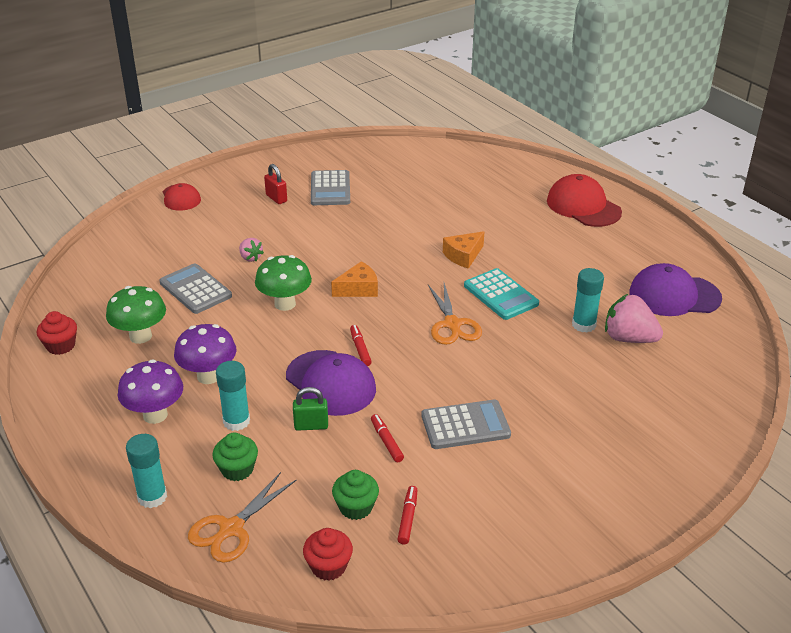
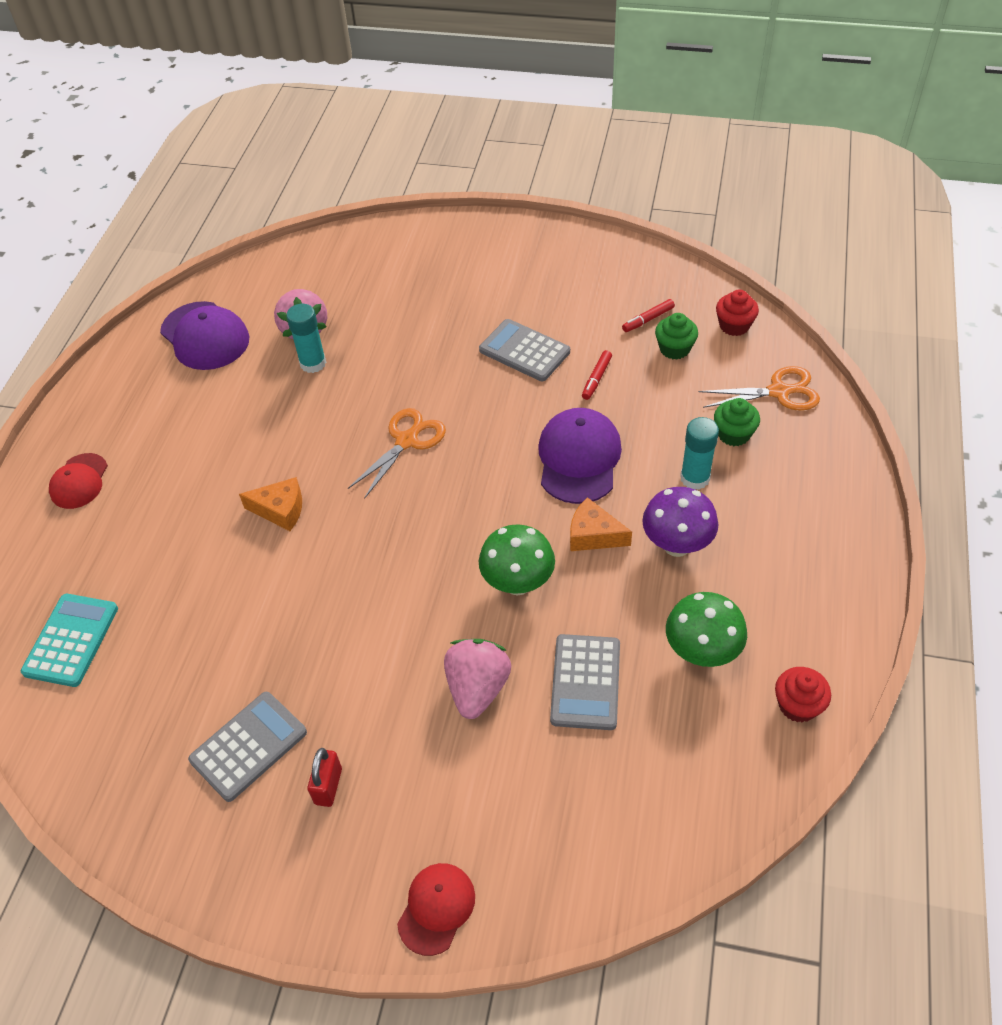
camera: 130 degrees left, 15 degrees up
purple mushroom [118,359,183,424] -> none
turquoise glue stick [126,434,167,508] -> none
pink strawberry [239,238,264,262] -> pink strawberry [444,639,511,719], size x1.83
green padlock [293,387,328,431] -> none
orange cheese [331,261,378,297] -> orange cheese moved to [570,497,632,551]
red marker [350,325,372,366] -> none
turquoise calculator [464,268,539,320] -> turquoise calculator moved to [21,594,118,687]
red cap [547,174,622,227] -> red cap [49,453,108,509], size x0.62

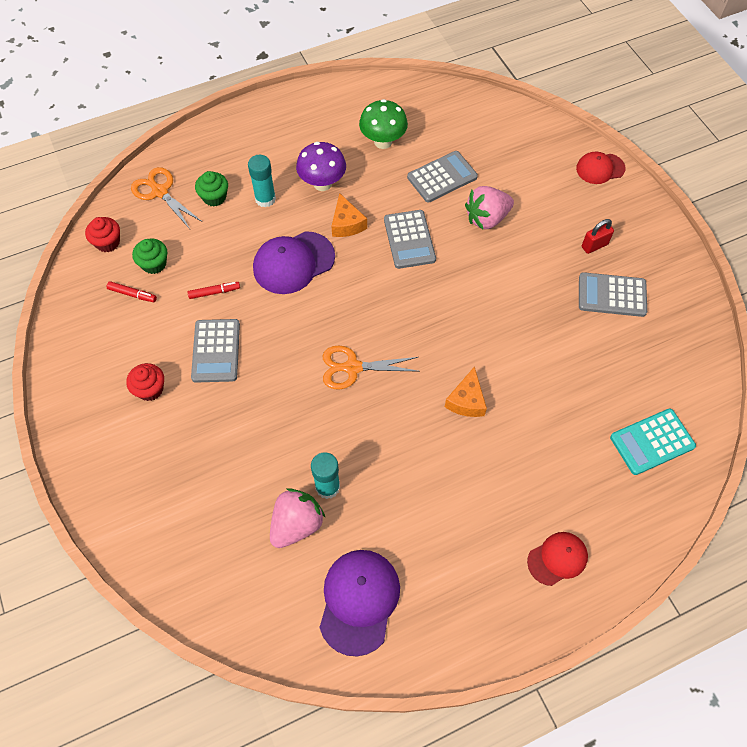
camera: 130 degrees left, 10 degrees up
orange cheese [239,477,302,531] -> orange cheese turned 135 degrees counterclockwise [445,366,487,417]
green mushroom [479,524,555,595] -> grey calculator [384,210,436,269]
red cupcake [775,667,831,723] -> red cupcake moved to [126,363,164,401]

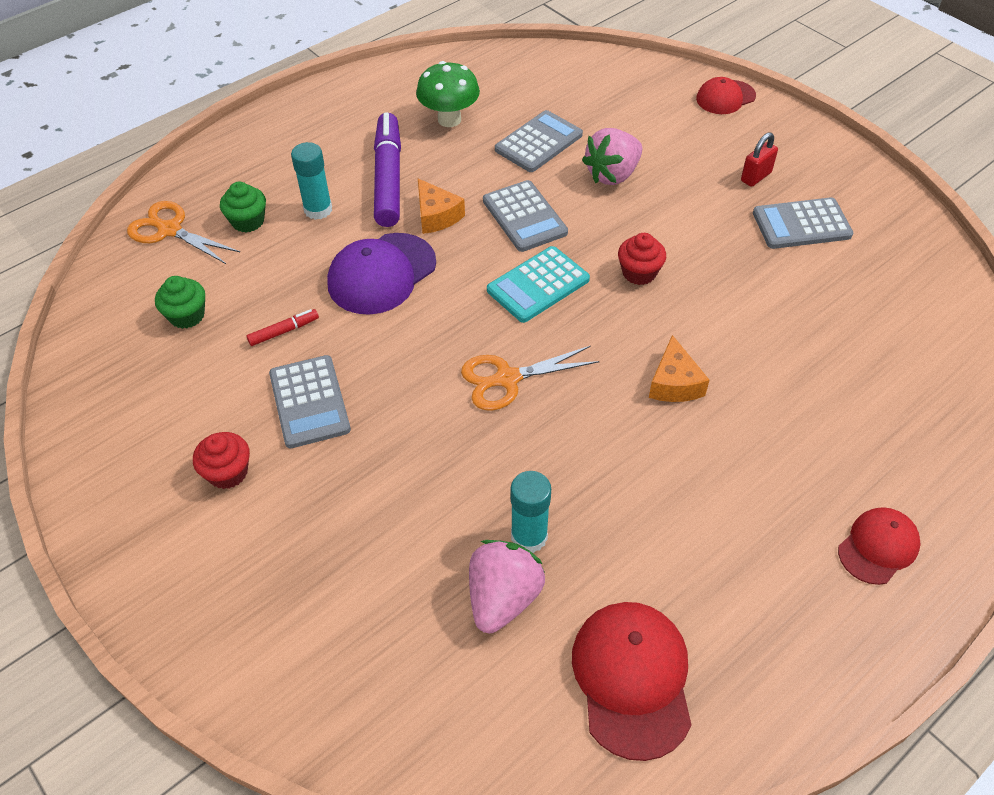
camera: 15 degrees left, 10 degrees down
red cupcake [85,217,120,252] -> red cupcake moved to [618,233,666,285]
red marker [107,281,157,302] -> none
purple mushroom [296,142,346,191] -> purple marker [374,113,401,227]
purple cap [319,550,400,656] -> red cap [572,602,691,761]
turquoise calculator [610,409,696,475] -> turquoise calculator moved to [487,246,590,323]

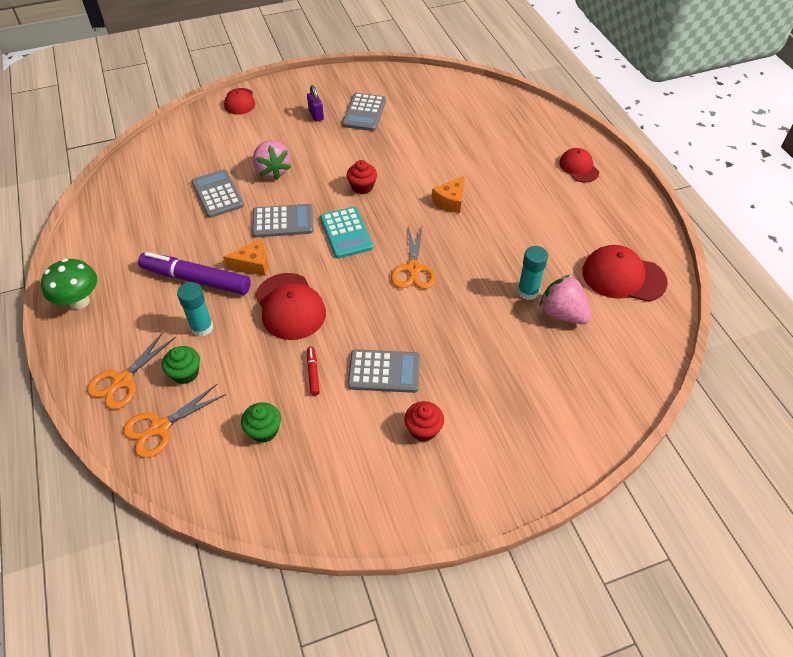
camera: 70 degrees left, 0 degrees up
purple cap [327,233,436,315] -> red cap [255,273,326,340]
green mushroom [416,61,480,127] -> green mushroom moved to [41,258,97,309]
orange cheese [649,335,709,402] -> orange cheese turned 105 degrees clockwise [432,175,465,213]
red padlock [741,132,778,187] -> purple padlock [307,85,324,122]
none -> orange scissors [87,331,176,409]

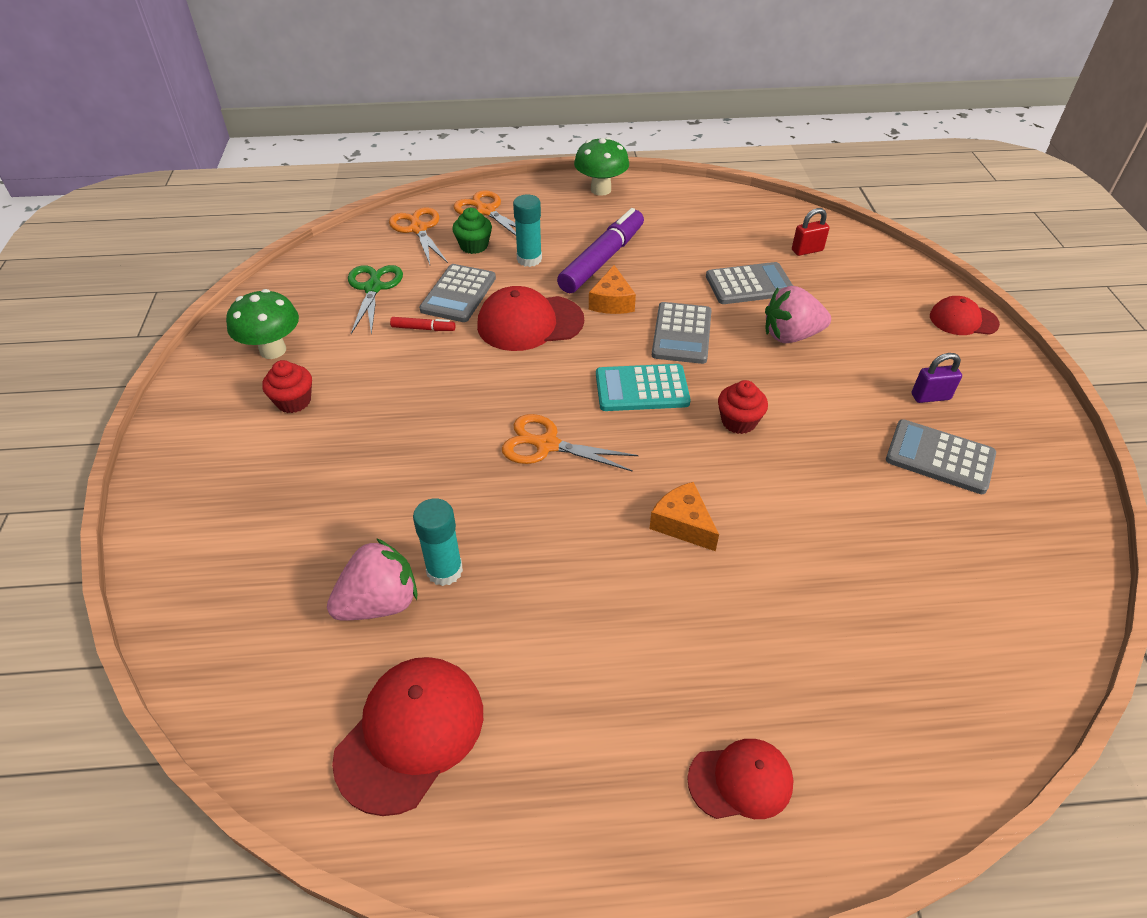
camera: 105 degrees right, 5 degrees down
green cupcake [241,402,281,443] -> green scissors [348,265,403,335]
grey calculator [348,349,420,393] -> grey calculator moved to [419,264,496,322]
none -> green mushroom [226,289,299,359]
none -> red padlock [792,208,830,256]

